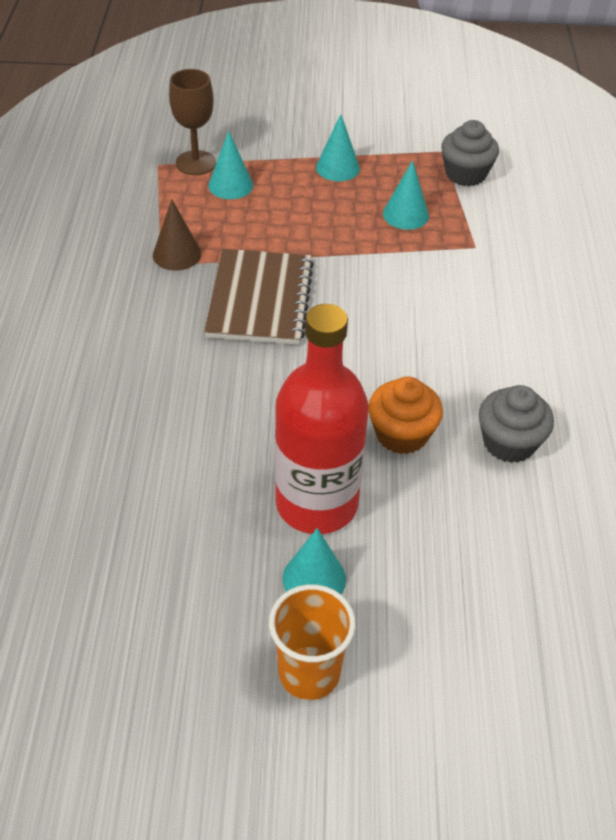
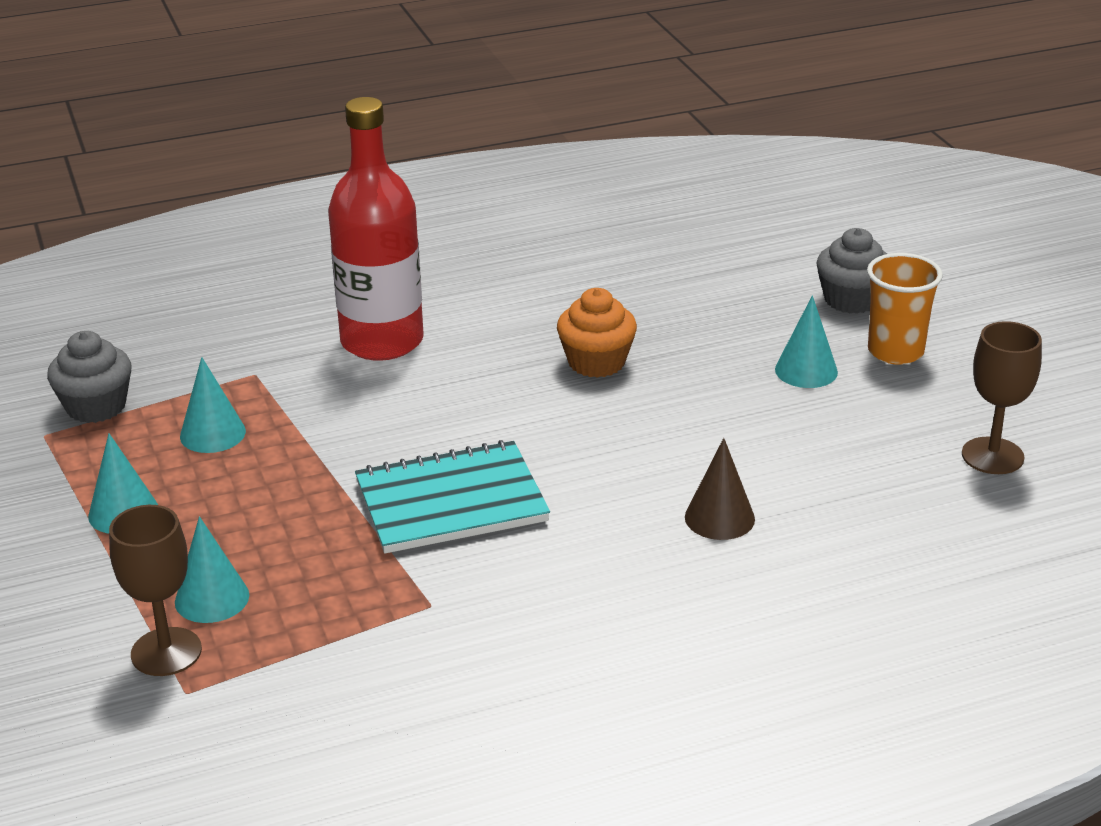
camera: 110 degrees left, 15 degrees down
brown cone [153,199,201,271] -> brown cone moved to [685,438,755,540]
brown notebook [204,249,314,345] -> turquoise notebook [355,440,550,553]
red bottle [275,304,369,534] -> red bottle moved to [328,97,424,361]
grey cupcake [479,385,554,463] -> grey cupcake moved to [816,228,887,314]
none -> brown goblet [962,321,1042,474]

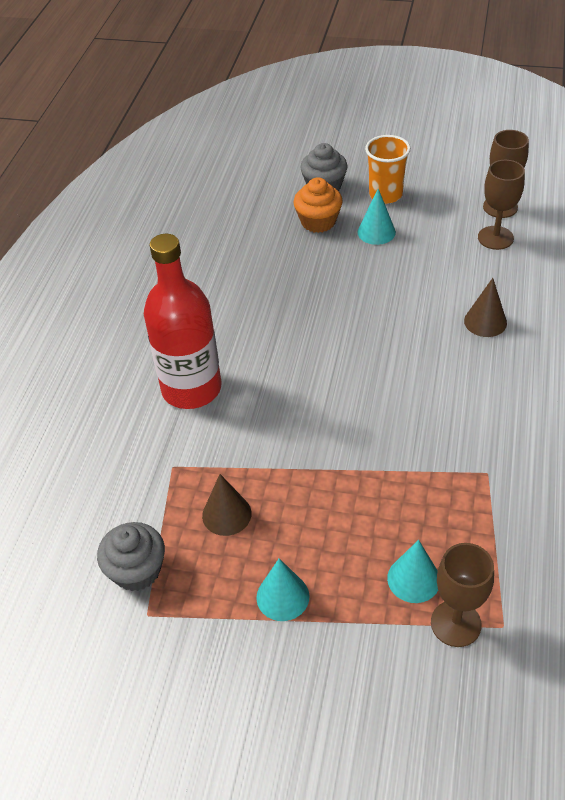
camera: 55 degrees left, 15 degrees up
turquoise cone [180,357,246,453] -> brown cone [202,474,252,536]
turquoise notebook [355,440,550,553] -> none
orange cupcake [557,288,637,378] -> orange cupcake moved to [294,177,343,233]
none -> brown goblet [478,160,525,250]

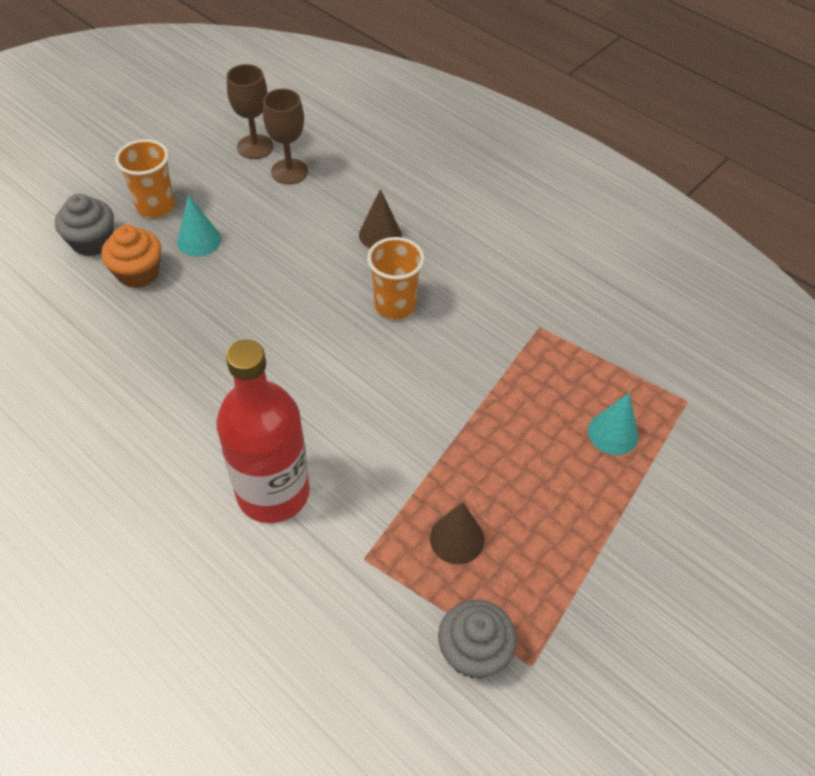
camera: 65 degrees left, 5 degrees up
turquoise cone [256,558,309,621] -> none
brown goblet [431,543,494,647] -> none
none -> orange cup [367,237,425,319]

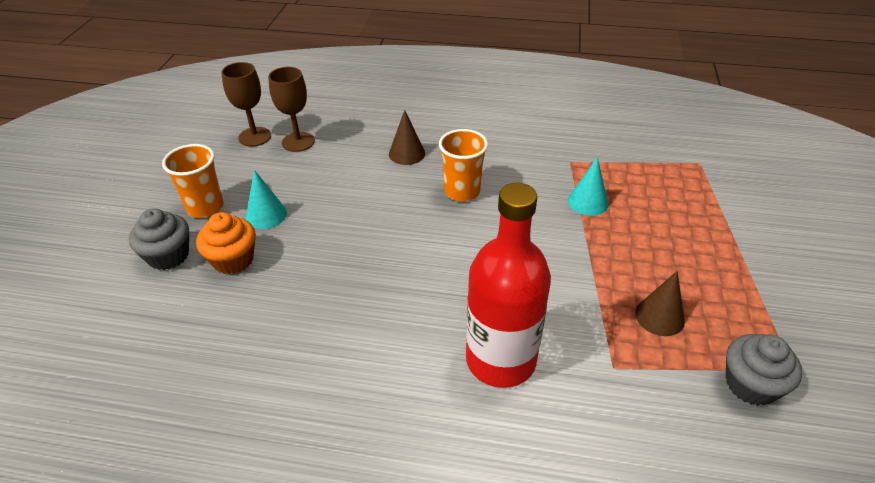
camera: 30 degrees left, 10 degrees down
turquoise cone [588,393,638,455] -> turquoise cone moved to [568,157,608,216]

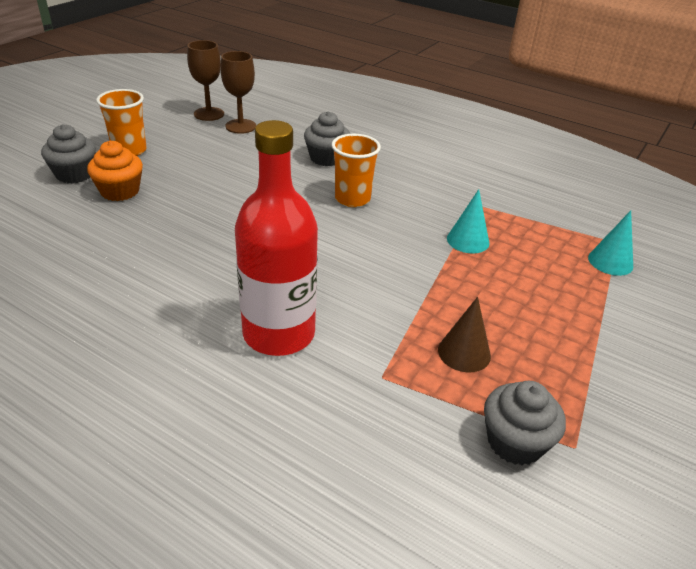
camera: 20 degrees right, 5 degrees down
turquoise cone [246,170,287,229] -> turquoise cone moved to [588,210,633,276]
brown cone [389,110,425,165] -> grey cupcake [304,111,350,166]

